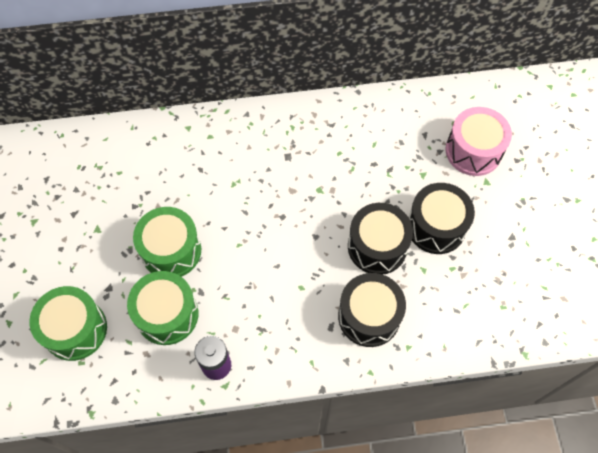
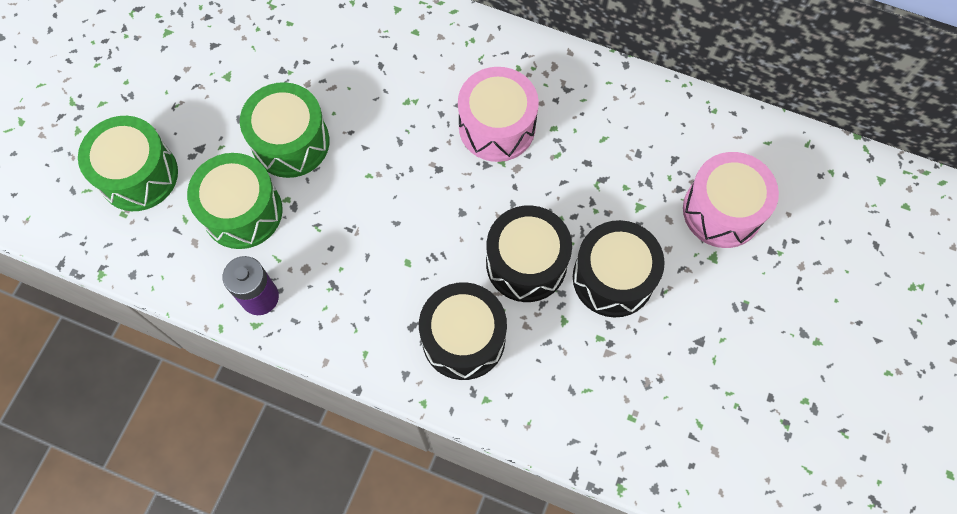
camera: 30 degrees right, 5 degrees up
none -> pink drum [458,67,539,162]

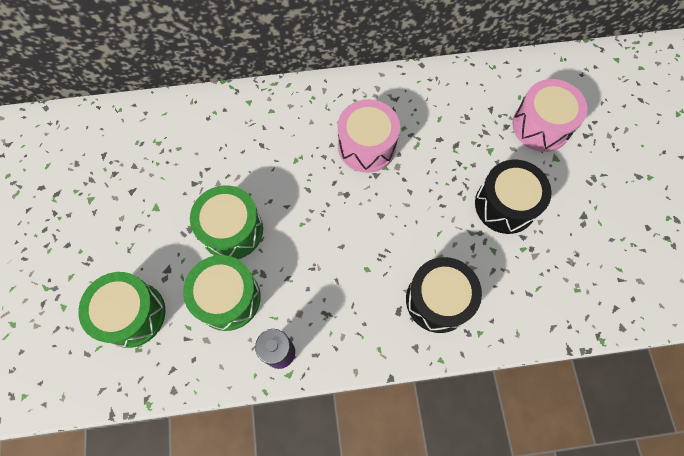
camera: 30 degrees left, 0 degrees up
black drum [486,205,572,302] -> none

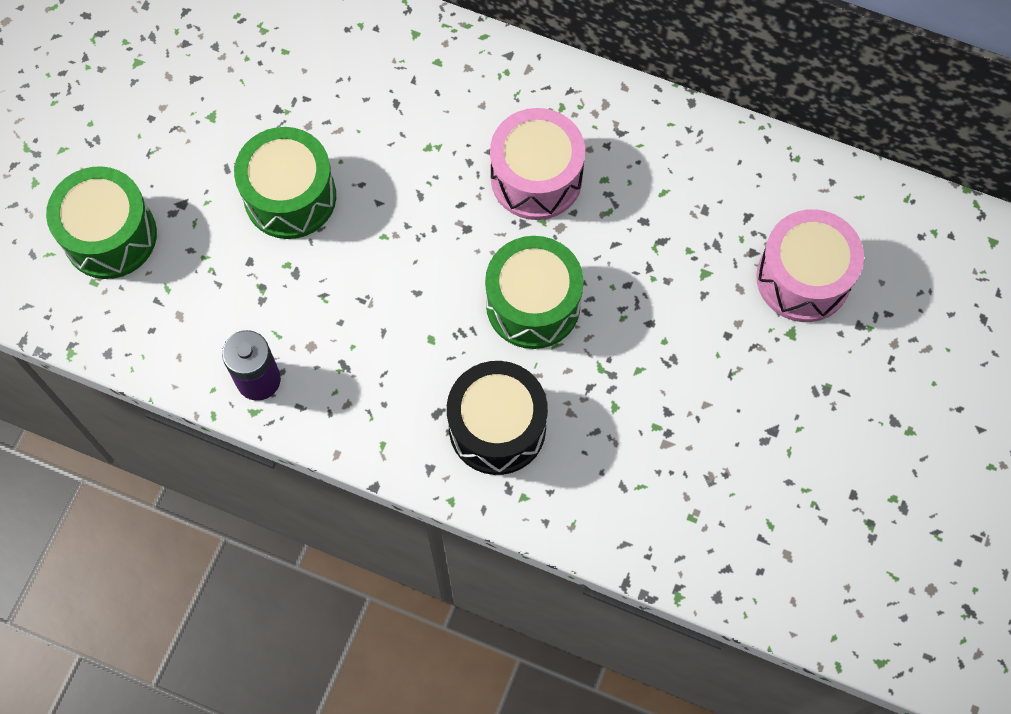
camera: 30 degrees right, 0 degrees up
green drum [183,255,261,331] -> green drum moved to [485,236,584,349]
black drum [475,160,552,234] -> none

